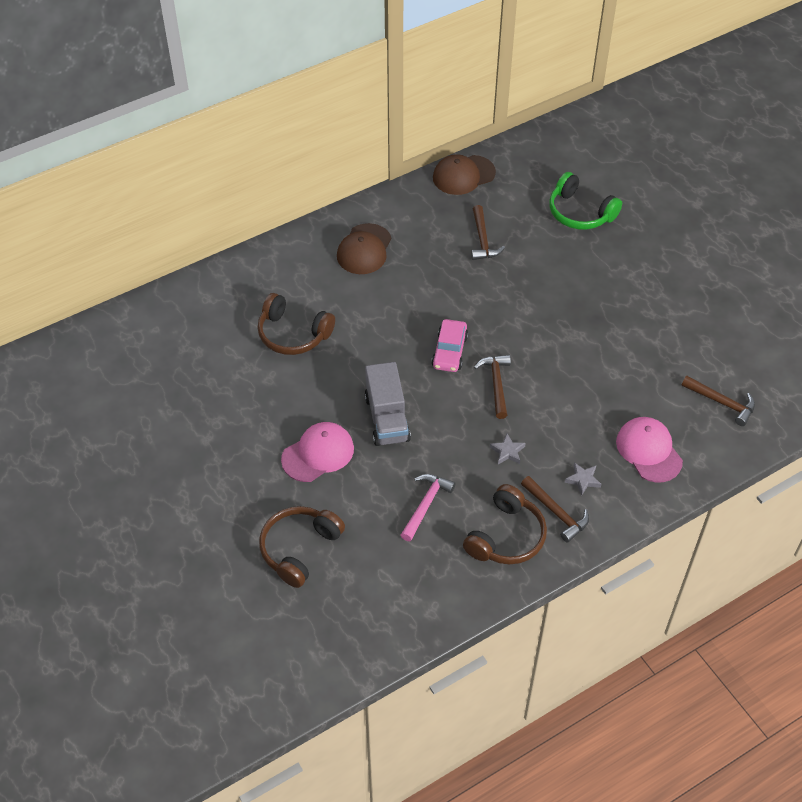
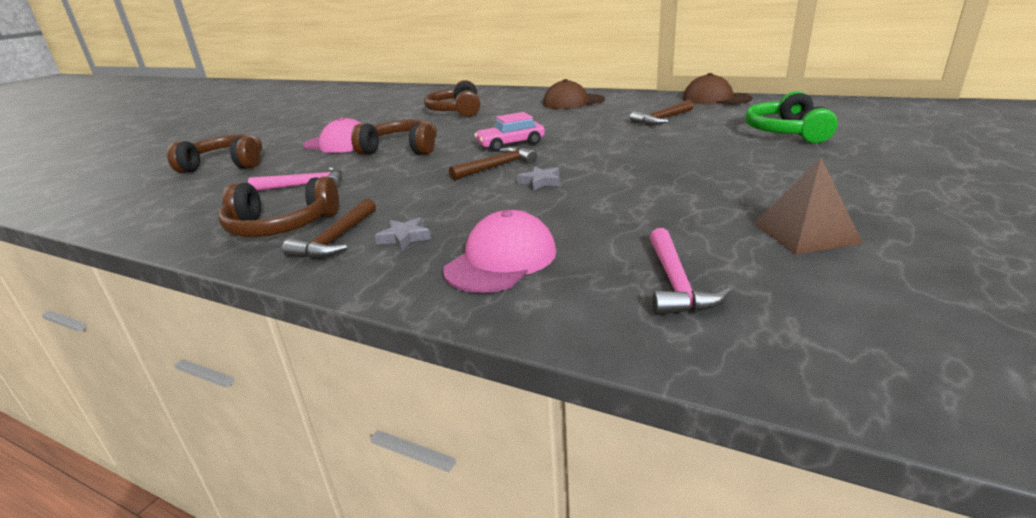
camera: 60 degrees right, 25 degrees down
grey truck [365,362,411,446] -> brown headphones [351,119,437,155]
grey star [490,434,526,464] -> grey star moved to [517,166,560,191]
brown hammer [682,376,755,426] -> pink hammer [650,228,731,315]
none -> brown pyramid [754,158,863,254]

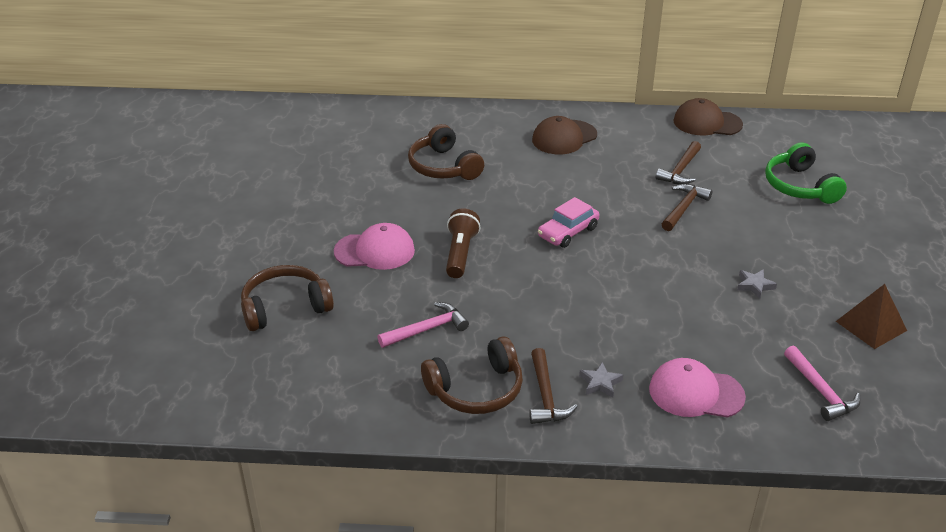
camera: 25 degrees left, 10 degrees up
brown headphones [351,119,437,155] -> brown flashlight [446,209,480,278]
pink cap [443,210,556,293] -> pink cap turned 90 degrees counterclockwise [649,358,746,418]
brown hammer [449,146,537,180] -> brown hammer moved to [662,184,712,231]
grey star [517,166,560,191] -> grey star moved to [737,269,777,299]

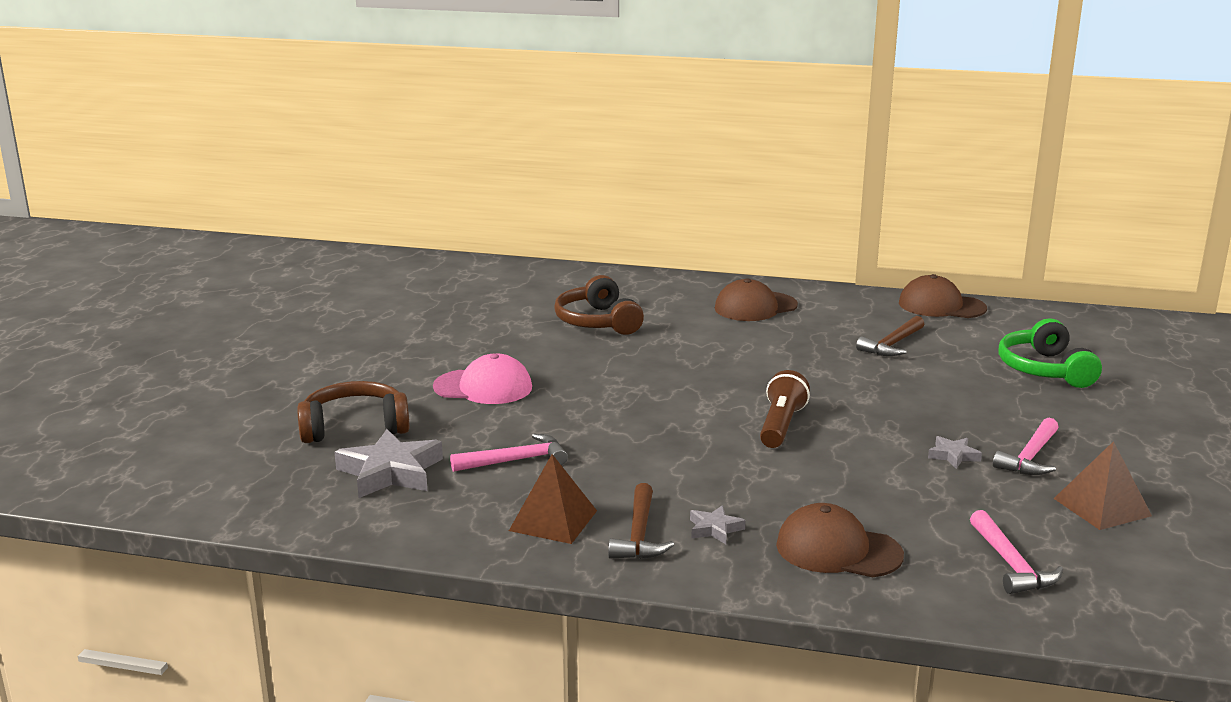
camera: 10 degrees right, 15 degrees down
brown headphones [421,336,523,414] -> brown pyramid [509,454,597,544]
brown flashlight [446,209,480,278] -> brown flashlight moved to [760,370,810,448]
pink car [538,197,599,248] -> none
pink cap [649,358,746,418] -> brown cap [776,503,904,577]
brown hammer [662,184,712,231] -> none
none -> grey star [335,429,443,498]
none -> pink hammer [993,418,1059,475]

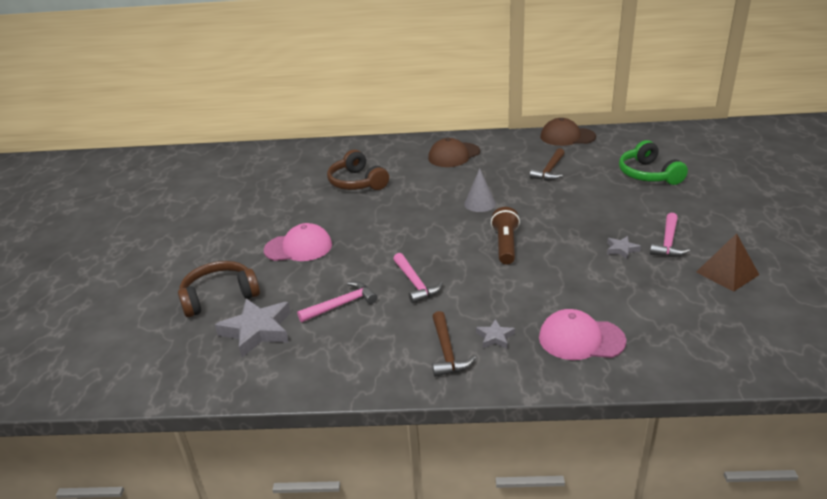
camera: 10 degrees left, 10 degrees up
brown pyramid [509,454,597,544] -> none
brown cap [776,503,904,577] -> pink cap [539,309,626,360]
pink hammer [970,510,1063,594] -> pink hammer moved to [393,253,443,303]
none -> grey cone [464,168,496,212]

